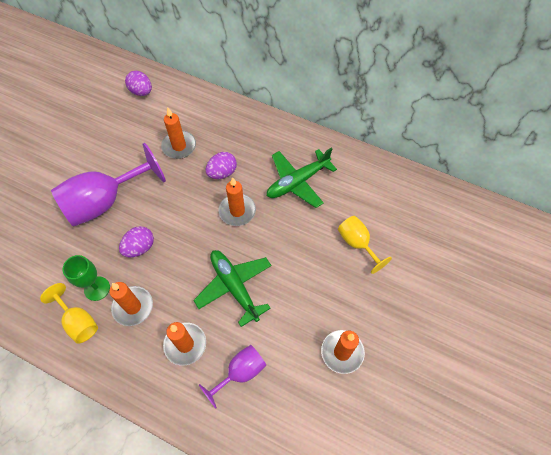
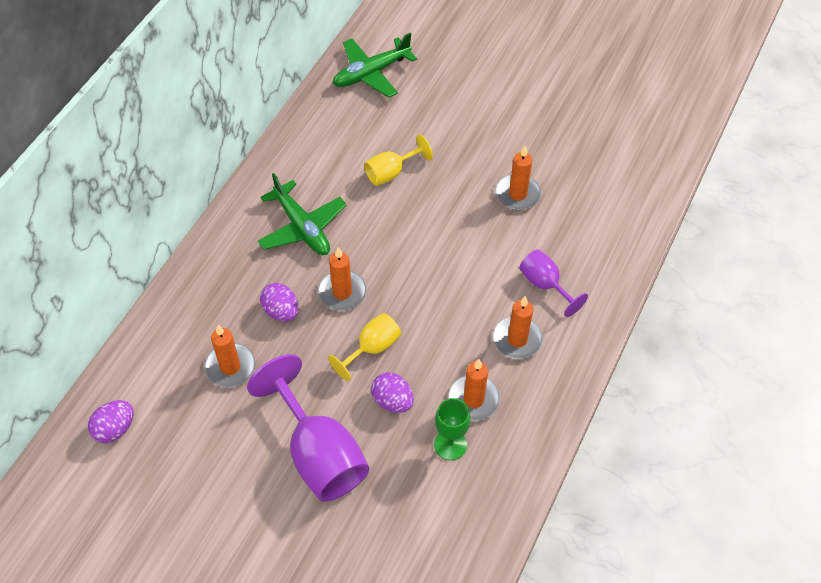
camera: 90 degrees left, 5 degrees down
yellow goblet [40,283,98,344] -> yellow goblet moved to [328,313,401,381]
green plane [193,250,272,327] -> green plane moved to [333,33,417,98]

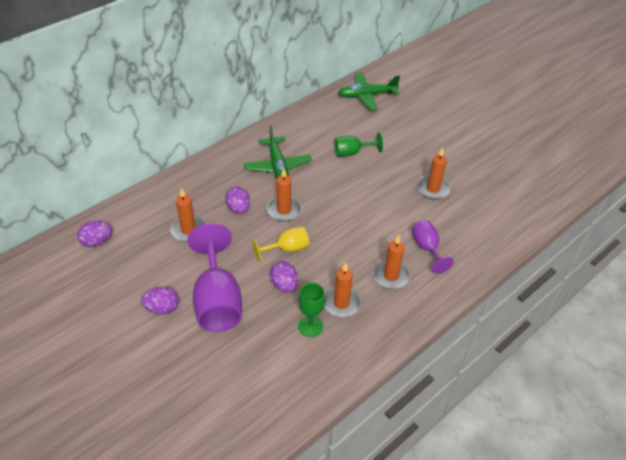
camera: 20 degrees right, 10 degrees down
yellow goblet [364,134,433,186] -> green goblet [334,132,383,157]
none -> purple egg [141,287,179,314]

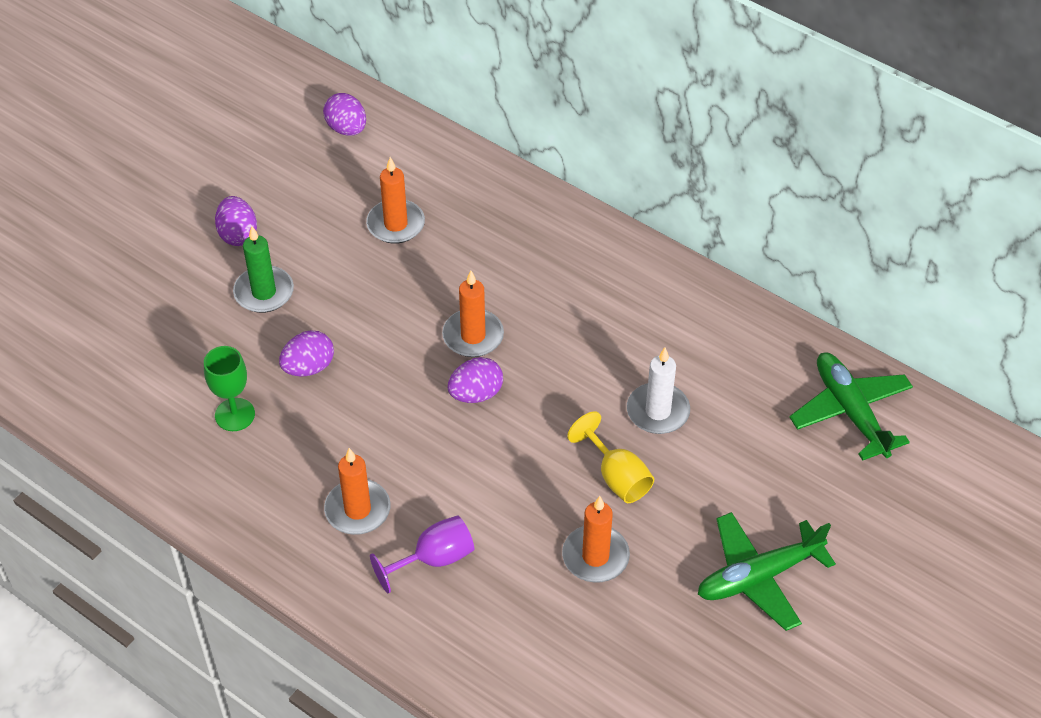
camera: 80 degrees right, 5 degrees up
purple goblet [187,223,242,332] -> green candle [233,226,294,313]
purple egg [225,187,250,214] -> purple egg moved to [448,357,503,403]
green plane [244,126,312,179] -> green plane moved to [698,512,836,631]
yellow goblet [252,226,309,262] -> yellow goblet moved to [567,411,654,503]
orange candle [324,262,361,317] -> none
green goblet [334,132,383,157] -> white candle [627,348,690,434]

